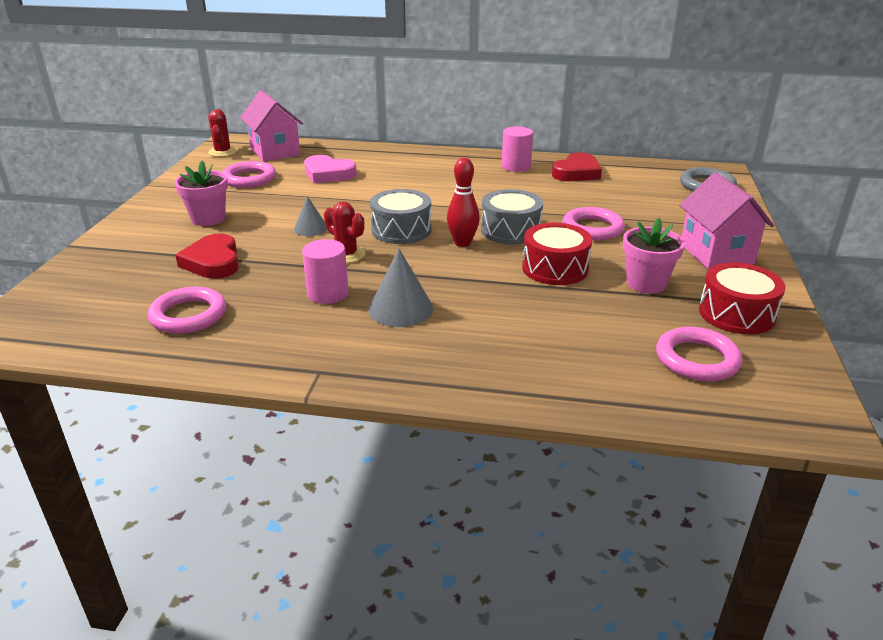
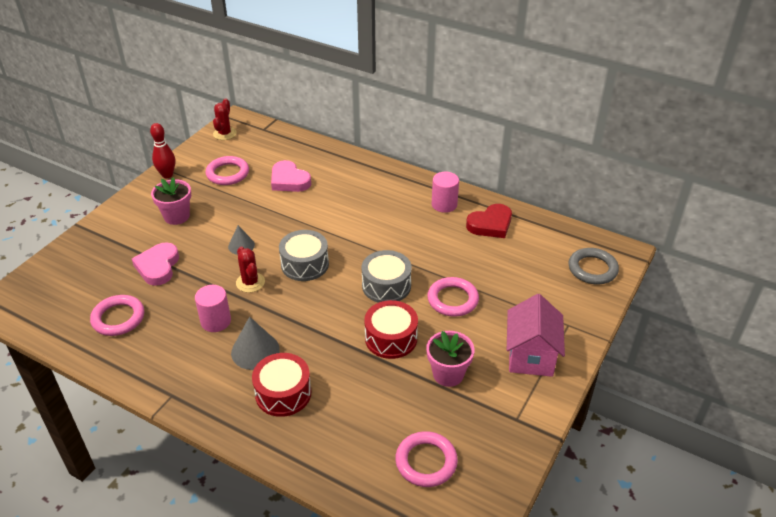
camera: 20 degrees right, 10 degrees up
red heart [175,233,239,279] -> pink heart [132,242,179,286]
pink house [240,90,303,162] -> none
red bowling pin [447,158,480,247] -> red bowling pin moved to [150,123,175,178]
red drum [699,262,786,334] -> red drum moved to [252,353,312,417]

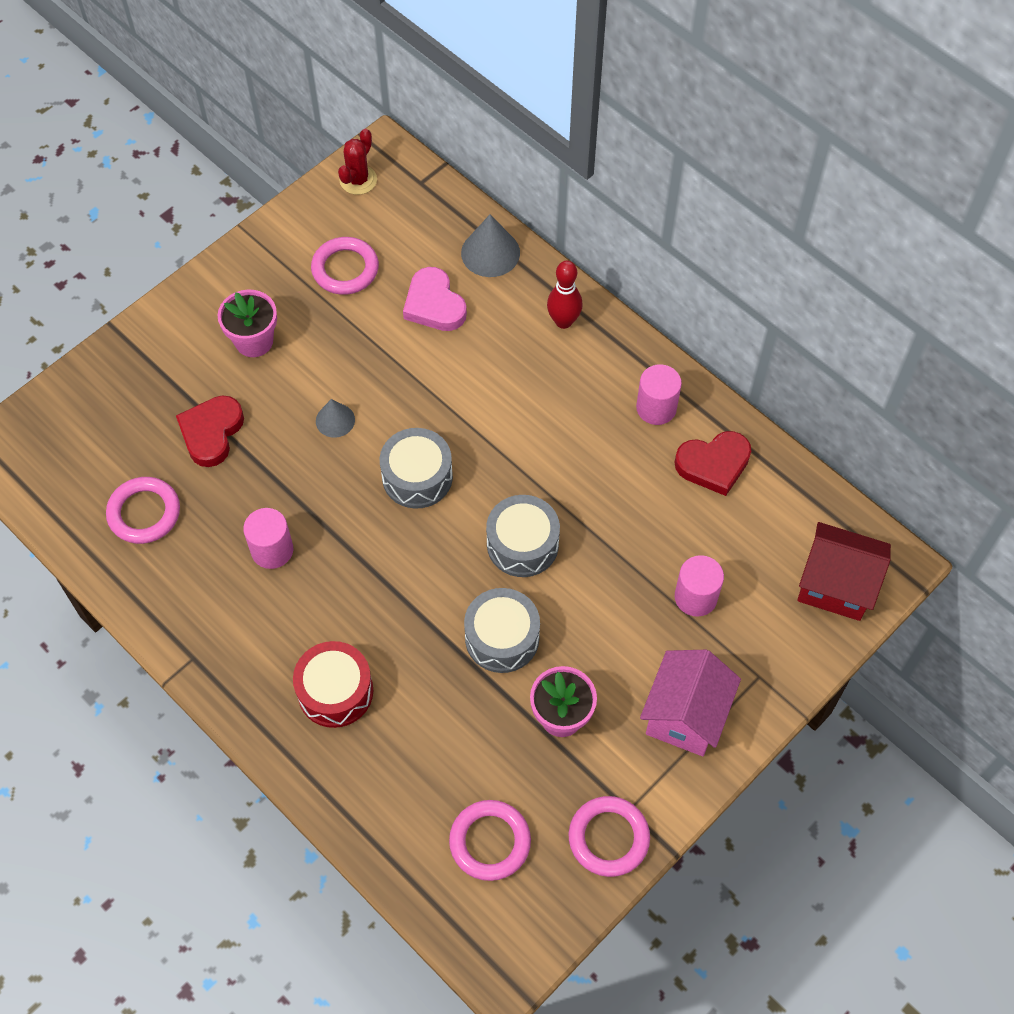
camera: 15 degrees right, 20 degrees up
pink heart [132,242,179,286] -> red heart [176,396,244,467]
red bowling pin [150,123,175,178] -> red bowling pin moved to [547,260,583,329]
grey cone [231,317,280,370] -> grey cone moved to [461,215,520,277]
red cactus [236,247,265,293] -> none
red drum [364,300,418,359] -> grey drum [464,588,540,673]
pink ring [427,277,479,317] -> pink ring moved to [569,796,650,877]
grey ring [569,248,619,284] -> red house [797,522,891,621]
none -> pink cylinder [675,555,724,617]

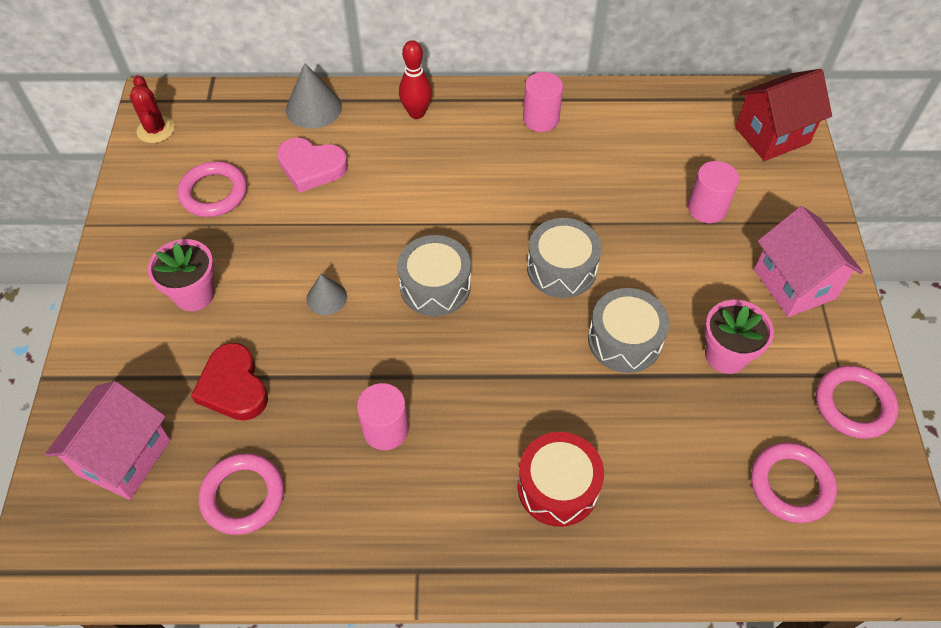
camera: 45 degrees left, 5 degrees down
red heart [675,431,751,496] -> none
none -> pink house [45,381,170,500]

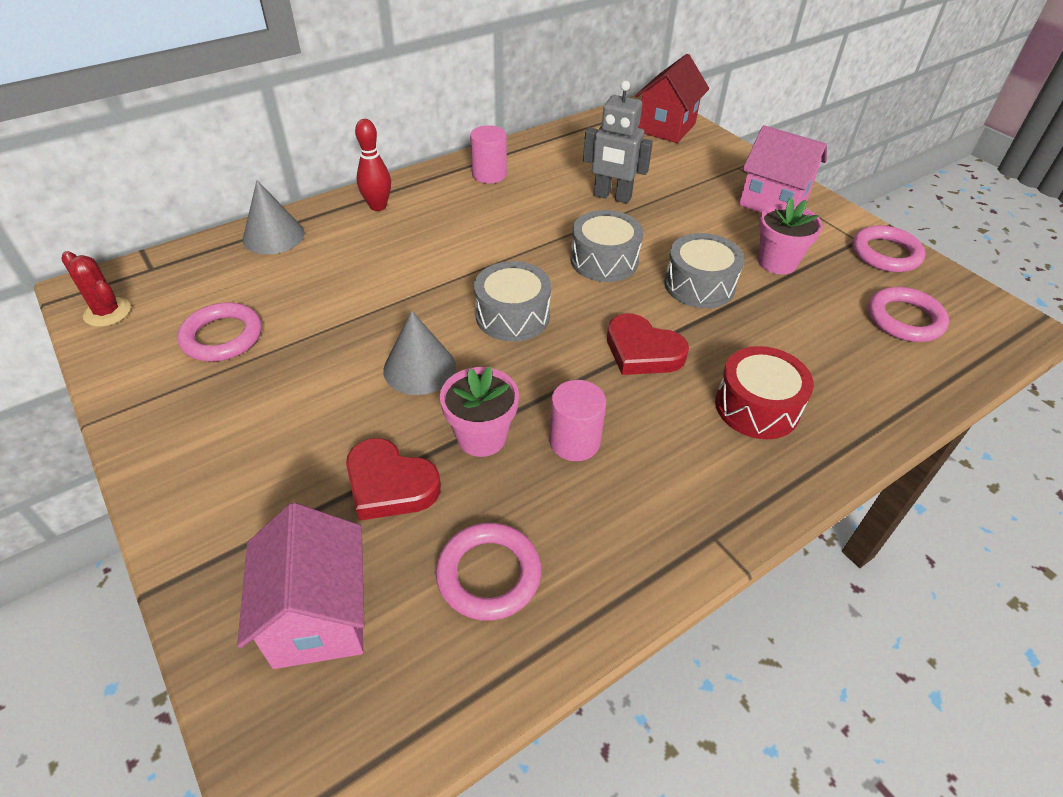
camera: 35 degrees left, 10 degrees down
pink flower pot [148,239,215,311] -> pink flower pot moved to [440,367,519,457]
pink heart [277,138,348,193] -> none
grey cone [306,274,347,315] -> grey cone [383,311,456,395], size x1.59
pink cylinder [688,161,739,223] -> none
none -> grey robot [583,81,653,204]
none -> red heart [607,313,689,375]

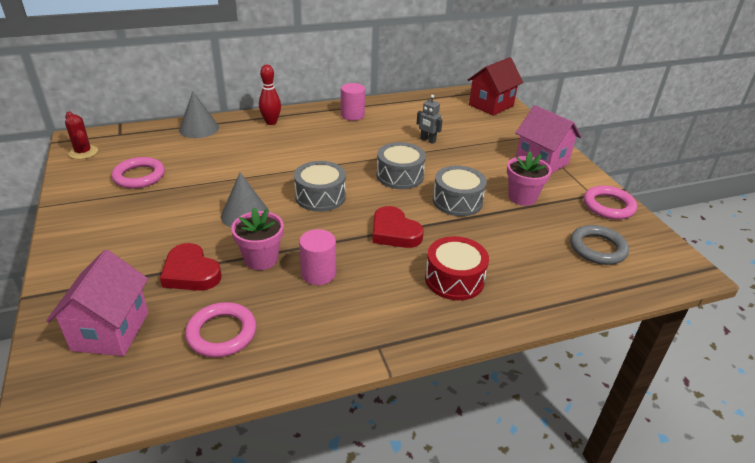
camera: 15 degrees right, 10 degrees down
grey robot [583,81,653,204] -> grey robot [416,95,443,144], size x0.61
pink ring [868,287,949,342] -> grey ring [570,225,629,265]

